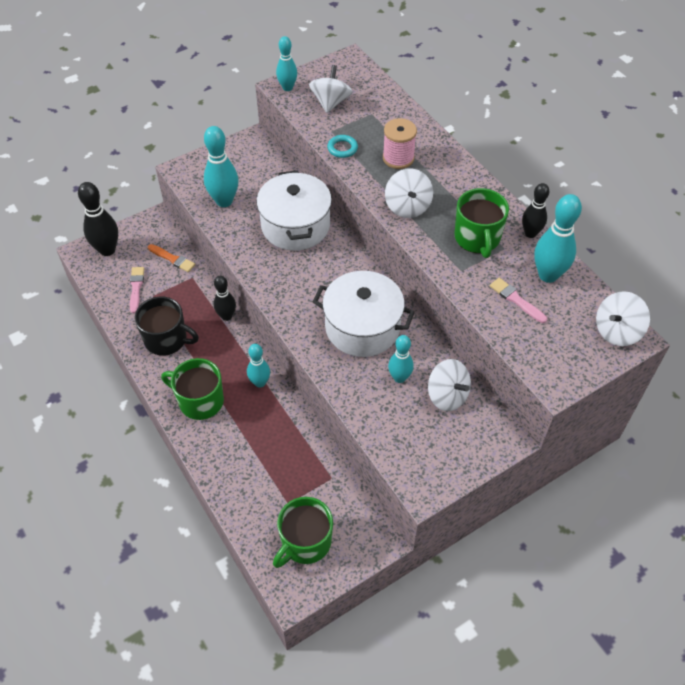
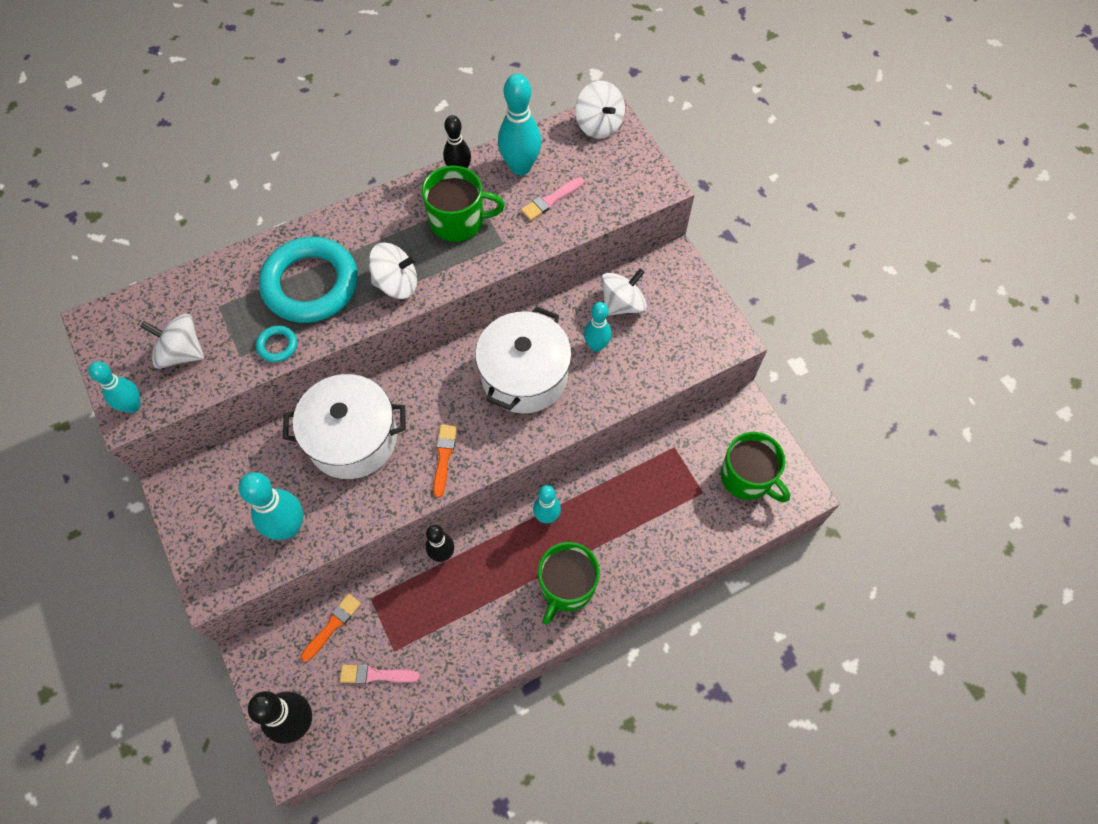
camera: 85 degrees left, 10 degrees up
black mug [134,297,199,356] -> none
pink spool [383,118,417,169] -> turquoise ring [259,237,358,323]
none -> orange brush [433,425,457,498]

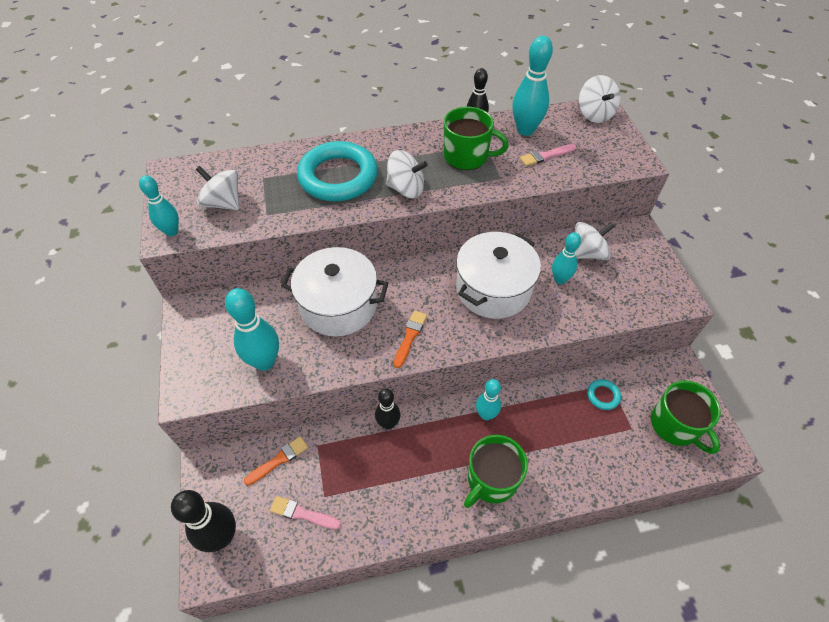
camera: 15 degrees right, 10 degrees down
turquoise ring [256,325,297,362] -> turquoise ring moved to [587,379,621,410]

